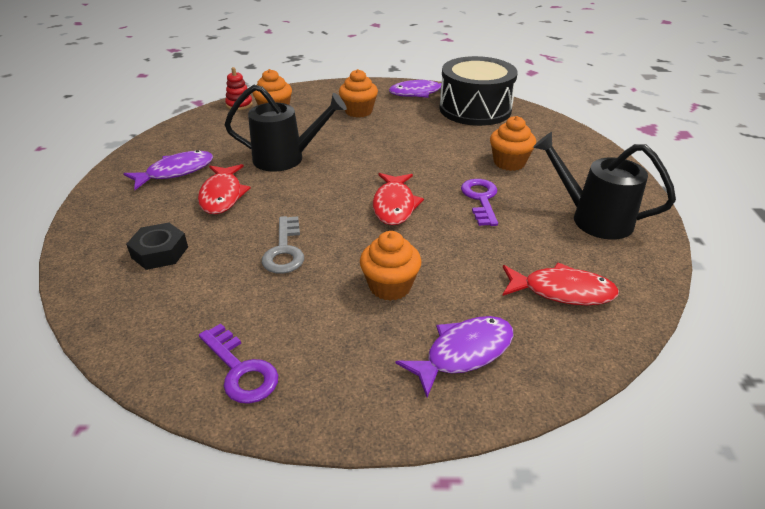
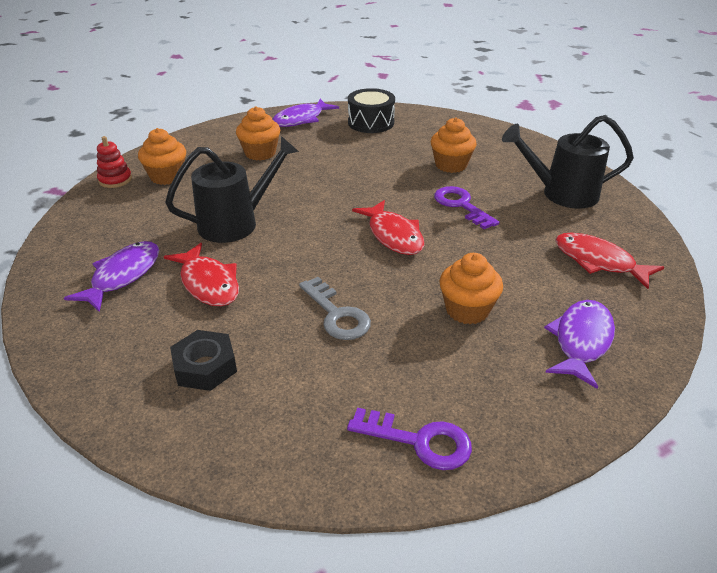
camera: 30 degrees left, 0 degrees up
black drum [439,56,518,126] -> black drum [348,88,395,133], size x0.62
red fish [502,263,619,305] -> red fish turned 120 degrees counterclockwise [555,233,664,289]

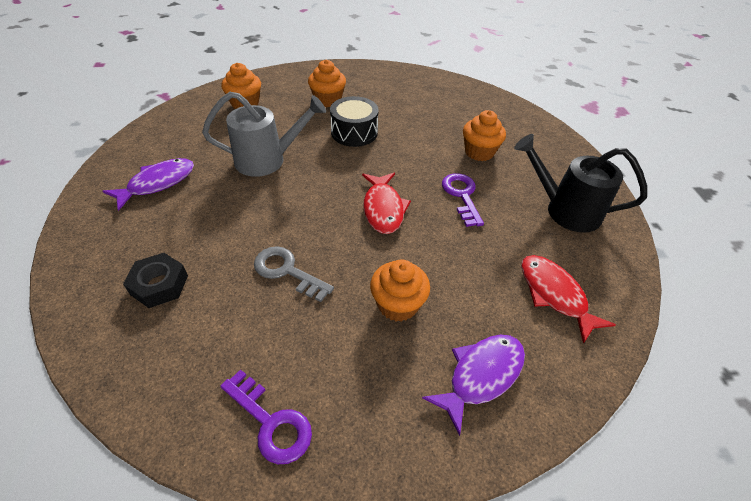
camera: 20 degrees right, 10 degrees up
red stacking toy [97,136,132,188] -> none
red fish [164,243,239,306] -> none
black watering can [165,136,299,243] -> grey watering can [202,92,326,177]
purple fish [272,99,339,127] -> none
grey key [299,277,371,340] -> grey key turned 135 degrees clockwise [254,246,334,302]
black drum [348,88,395,133] -> black drum moved to [330,96,379,147]

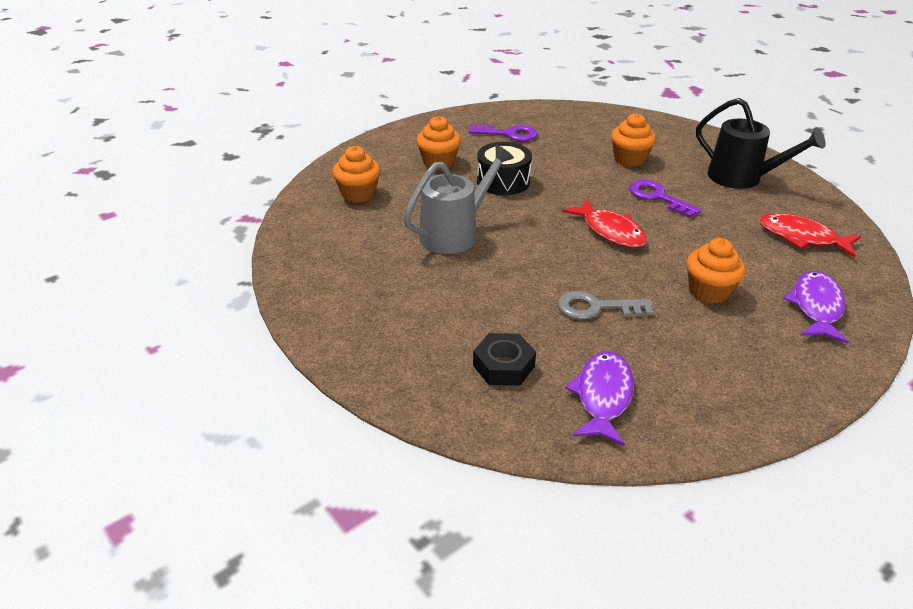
camera: 30 degrees left, 10 degrees down
purple fish [103,158,194,211] -> purple fish moved to [565,352,634,446]
purple key [220,369,312,464] -> purple key moved to [469,124,537,141]
black watering can [514,134,647,233] -> black watering can turned 135 degrees counterclockwise [696,98,826,189]

